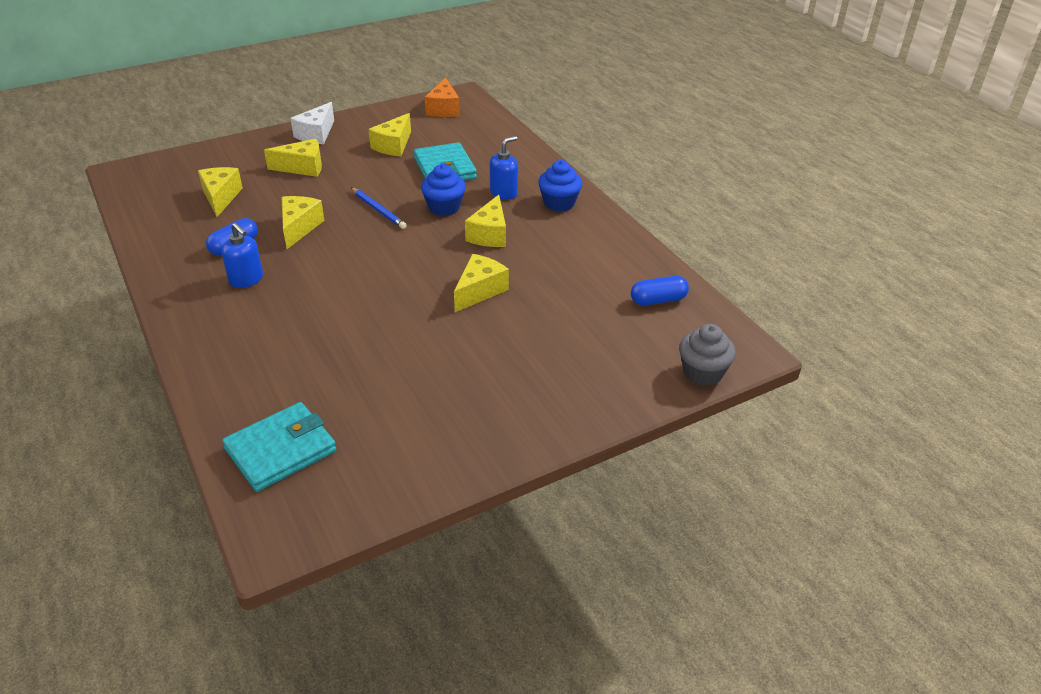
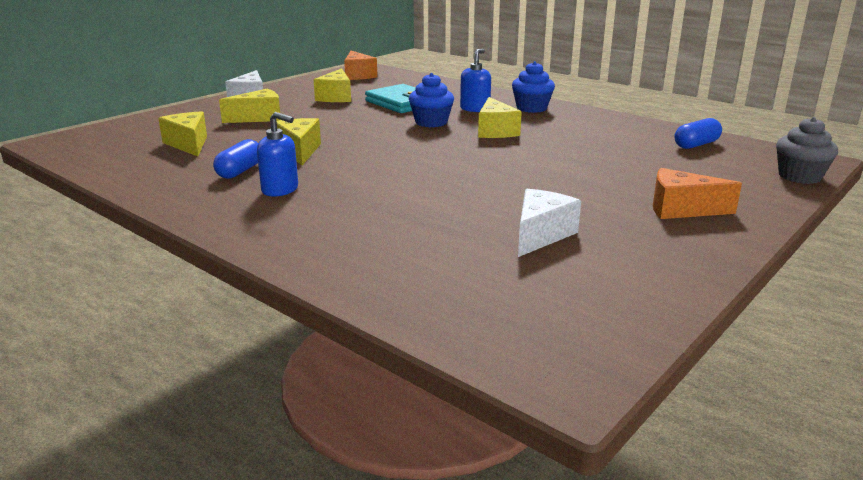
camera: 20 degrees left, 15 degrees down
turquoise wallet [222,402,336,492] -> none
blue pencil [351,188,407,229] -> none
yellow cheese [454,254,509,312] -> none
none -> white cheese [518,189,581,257]
none -> orange cheese [653,168,742,219]

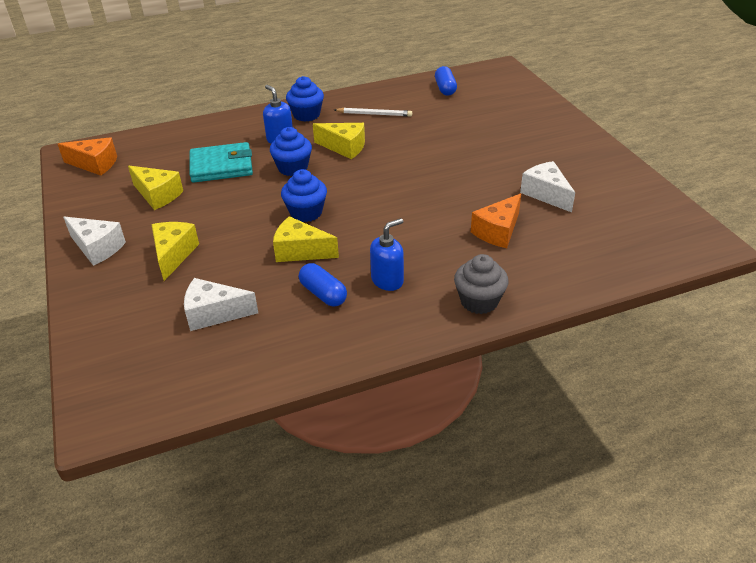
camera: 60 degrees left, 15 degrees up
yellow cheese [158,111,207,156] -> white cheese [184,278,258,331]
orange cheese [653,168,742,219] -> orange cheese moved to [471,193,521,248]
grey cupcake [776,117,838,184] -> grey cupcake moved to [454,254,509,314]
none -> blue cupcake [281,169,327,222]
none -> white pencil [334,108,412,117]

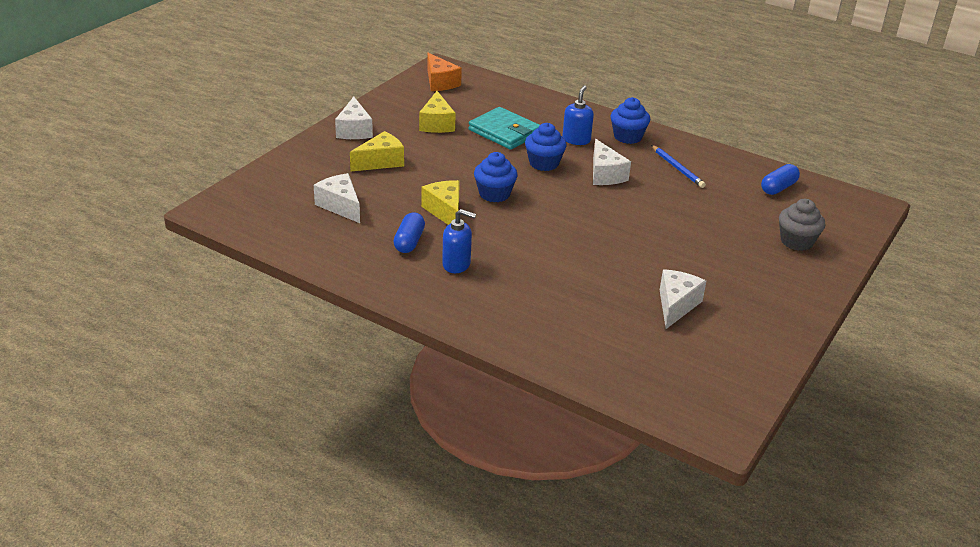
camera: 50 degrees right, 5 degrees down
yellow cheese [313,123,365,159] -> white cheese [593,139,631,185]
white pencil [334,108,412,117] -> blue pencil [651,145,706,188]
grey cupcake [454,254,509,314] -> grey cupcake moved to [779,199,825,251]
orange cheese [471,193,521,248] -> none

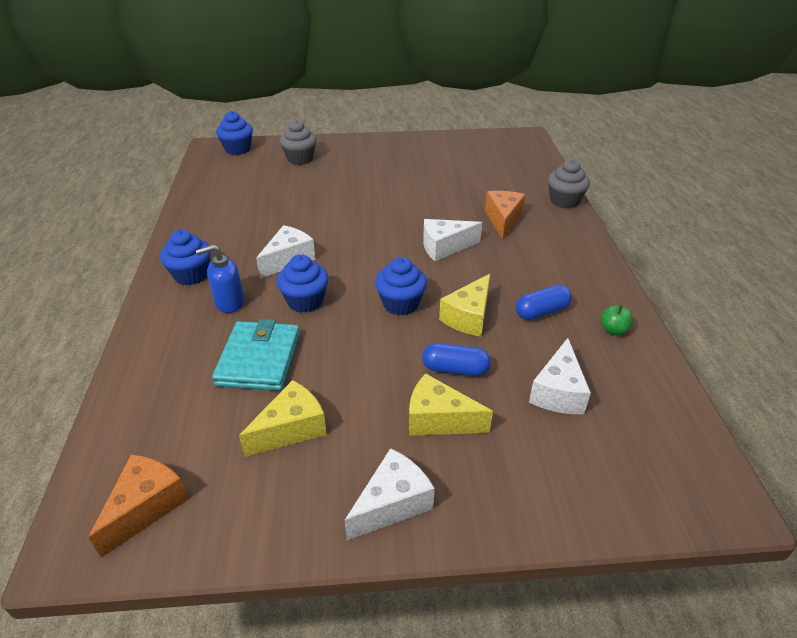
camera: 125 degrees left, 5 degrees up
blue soap dispenser [442,209,476,273] -> none
blue pencil [651,145,706,188] -> none
white cheese [660,269,706,329] -> white cheese moved to [423,219,482,261]
blue capsule [761,164,800,195] -> blue capsule moved to [422,343,491,376]
none -> blue cupcake [216,111,253,155]
none -> orange cheese [485,191,525,240]
none -> grey cupcake [548,160,590,209]
none -> green apple [601,305,633,335]

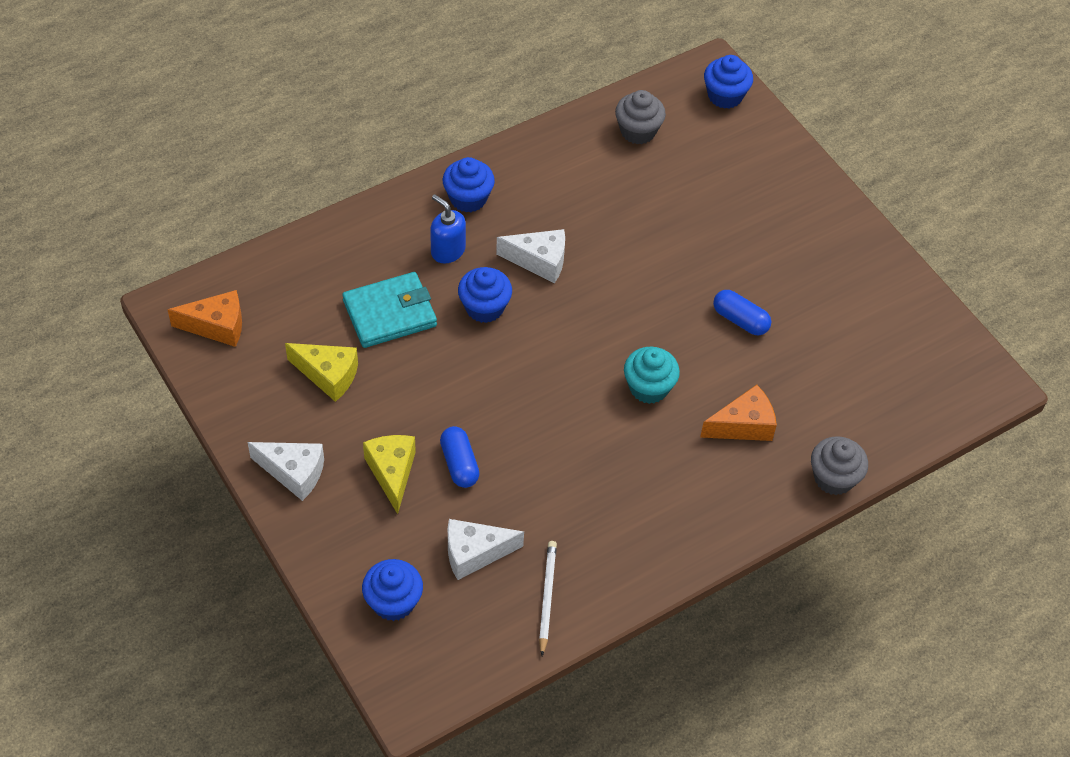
camera: 60 degrees right, 15 degrees up
grey cupcake [279,120,317,165] -> grey cupcake moved to [615,90,666,144]
blue cupcake [375,257,427,315] -> blue cupcake moved to [362,559,423,621]
white cheese [423,219,482,261] -> turquoise cupcake [624,347,680,404]
yellow cheese [439,274,490,337] -> none
blue capsule [516,285,572,320] -> blue capsule moved to [713,290,771,335]
green apple [601,305,633,335] -> none
none -> white pencil [539,541,557,656]

